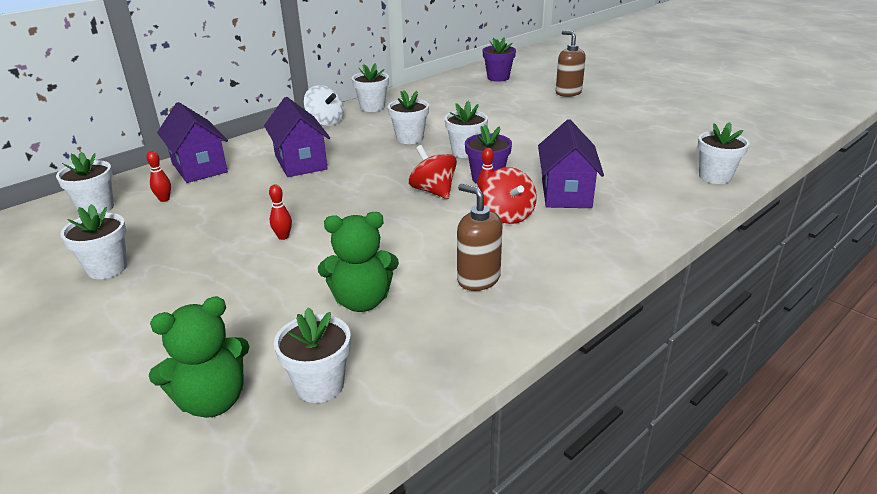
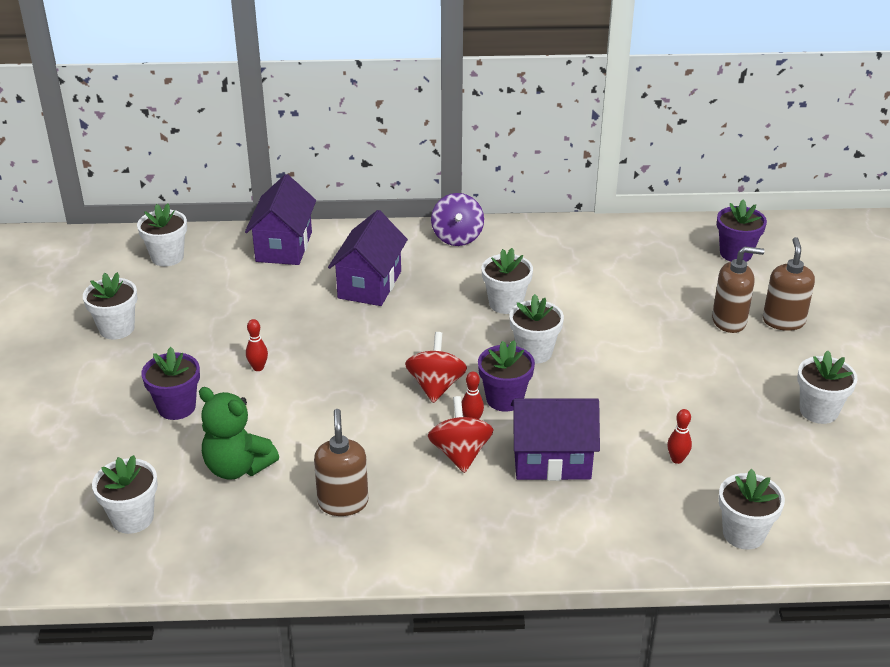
camera: 40 degrees right, 5 degrees up
red bowling pin [146,151,171,202] -> red bowling pin moved to [667,409,692,464]
green teddy bear [149,296,249,418] -> none
white spinning top [304,85,344,126] -> purple spinning top [431,193,484,246]
white flower pot [352,63,389,112] -> white flower pot moved to [797,350,858,424]
red spinning top [482,167,537,224] -> red spinning top turned 150 degrees clockwise [428,396,493,473]
purple house [538,119,604,208] -> purple house turned 45 degrees clockwise [511,398,600,481]
none -> purple flower pot [141,347,200,420]
none -> brown soap dispenser [712,246,764,333]

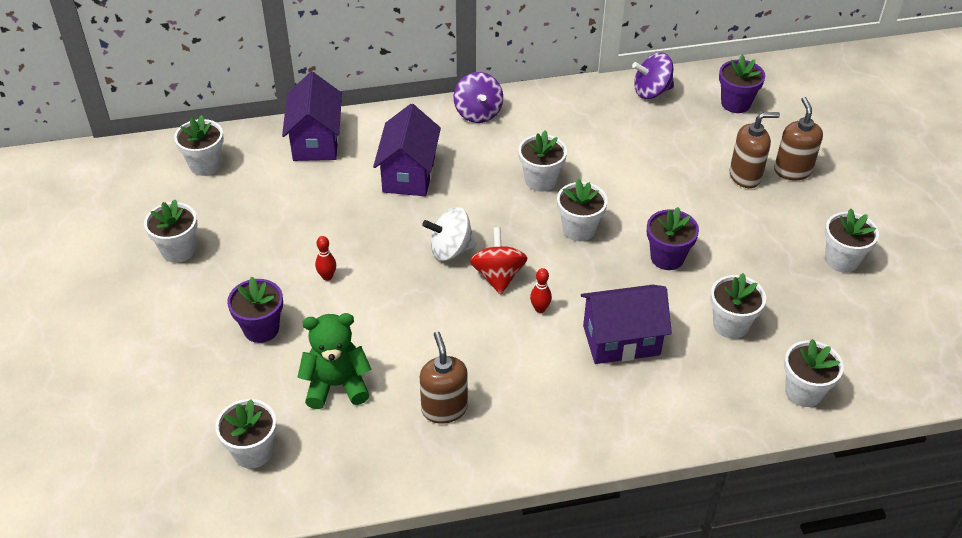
camera: 10 degrees left, 10 degrees up
green teddy bear [199,387,279,480] -> green teddy bear turned 150 degrees clockwise [297,313,371,409]
red spinning top [428,396,493,473] -> none
purple flower pot [478,340,535,412] -> purple flower pot moved to [647,207,699,270]
red bowling pin [667,409,692,464] -> white flower pot [710,273,766,339]
none -> white spinning top [422,207,477,261]
none -> purple spinning top [632,52,674,99]

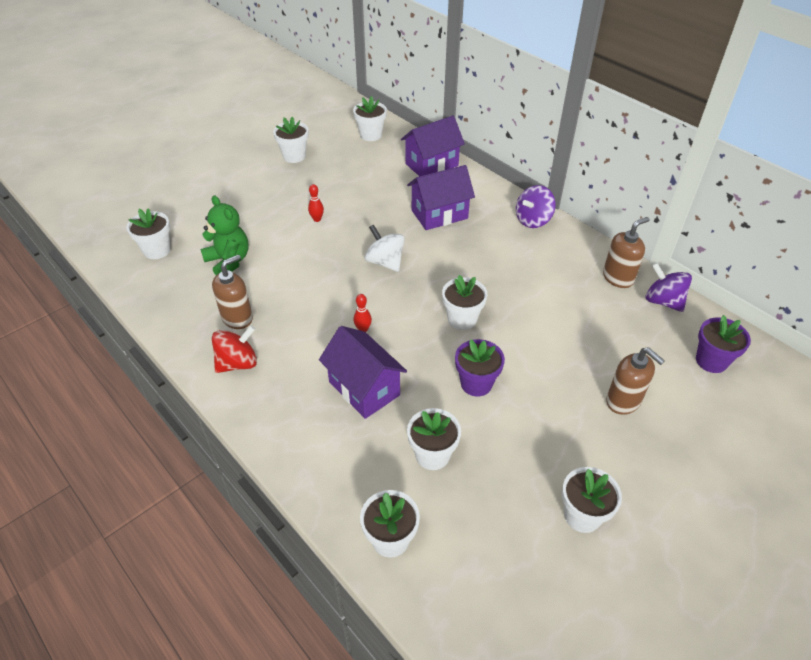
camera: 60 degrees right, 0 degrees up
purple flower pot [227,277,283,343] -> none
red spinning top [470,227,527,295] -> red spinning top moved to [212,325,257,373]
white flower pot [518,131,567,192] -> none
brown soap dispenser [774,97,823,180] -> brown soap dispenser moved to [603,217,650,288]

